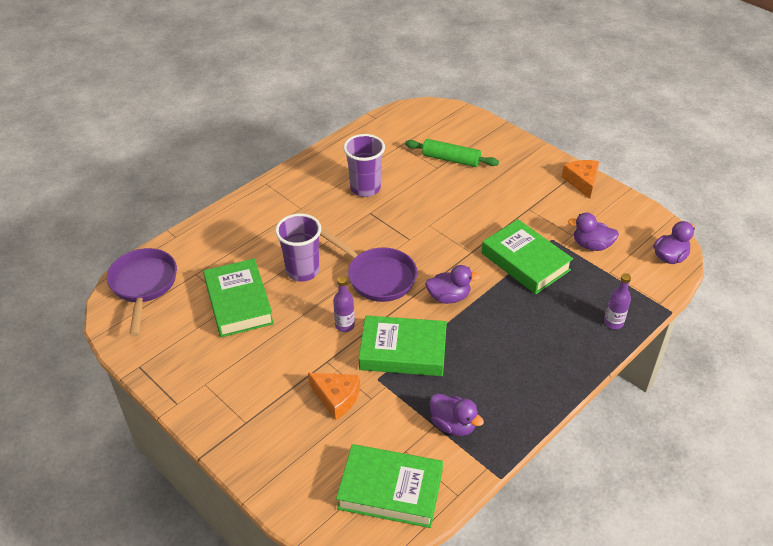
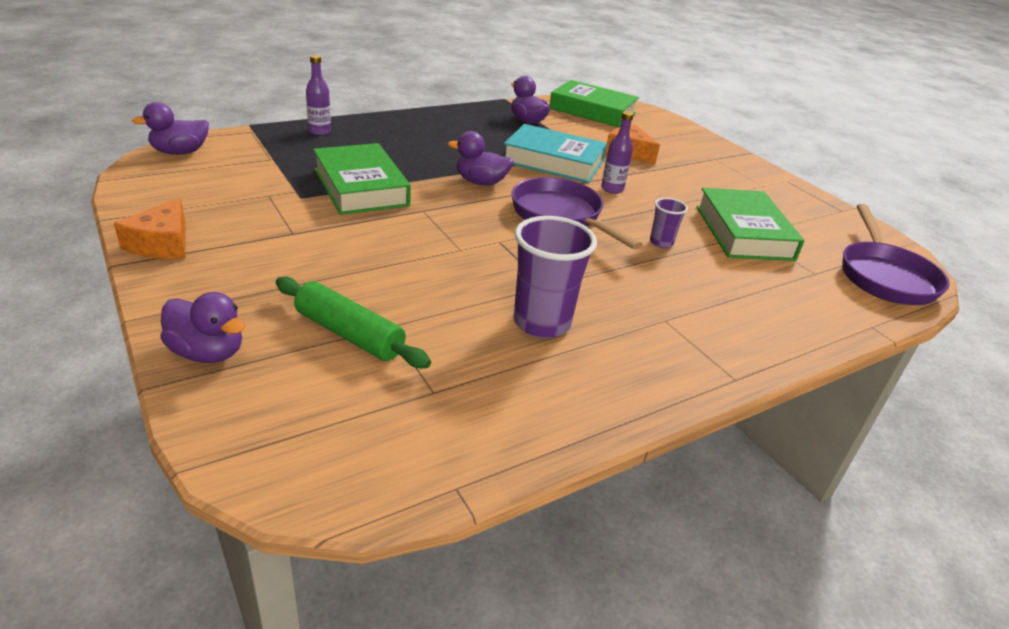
camera: 170 degrees left, 10 degrees down
purple cup [275,214,321,282] -> purple cup [650,198,688,248], size x0.51
green book [359,315,447,376] -> turquoise book [504,124,607,183]
purple duck [568,212,619,251] -> purple duck moved to [160,292,245,363]

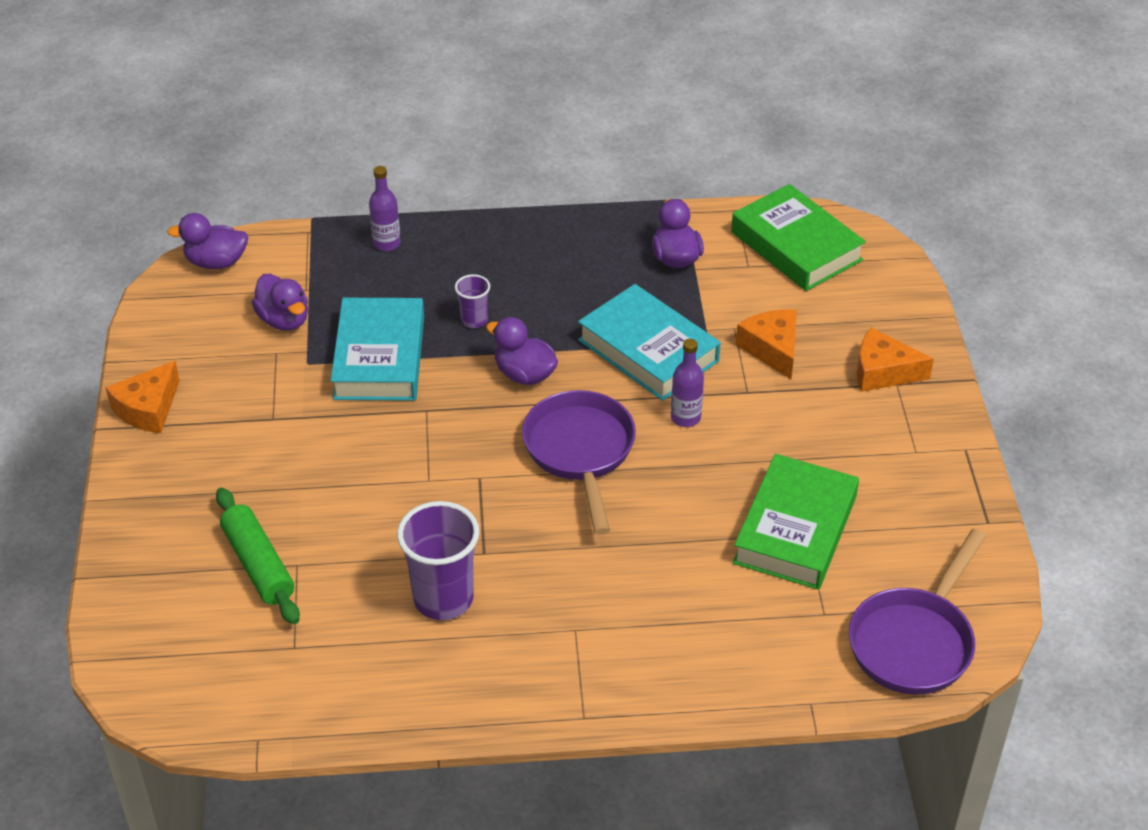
camera: 30 degrees right, 10 degrees up
purple duck [160,292,245,363] -> purple duck moved to [252,274,308,331]
green book [313,143,411,215] -> turquoise book [330,298,424,401]
purple cup [650,198,688,248] -> purple cup moved to [455,274,490,328]
none -> orange cheese [857,327,934,392]

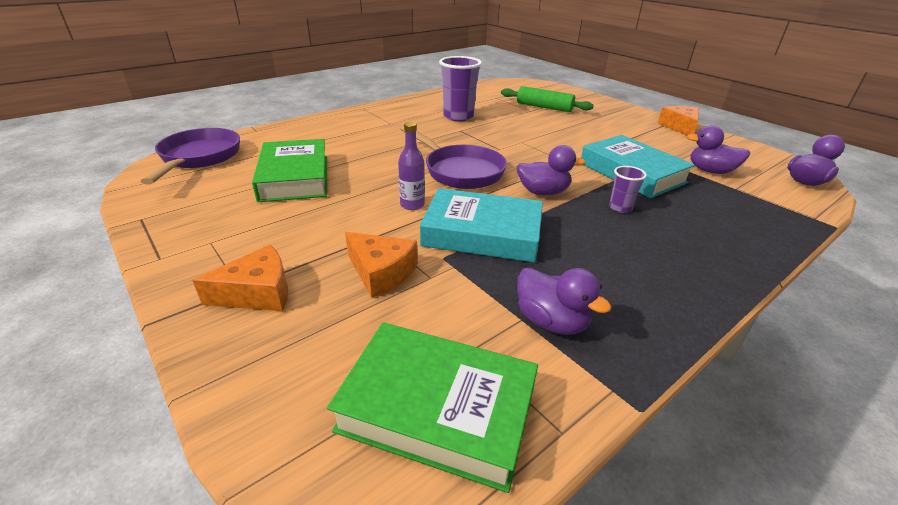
camera: 145 degrees right, 10 degrees down
purple bottle [369,166,401,251] -> none

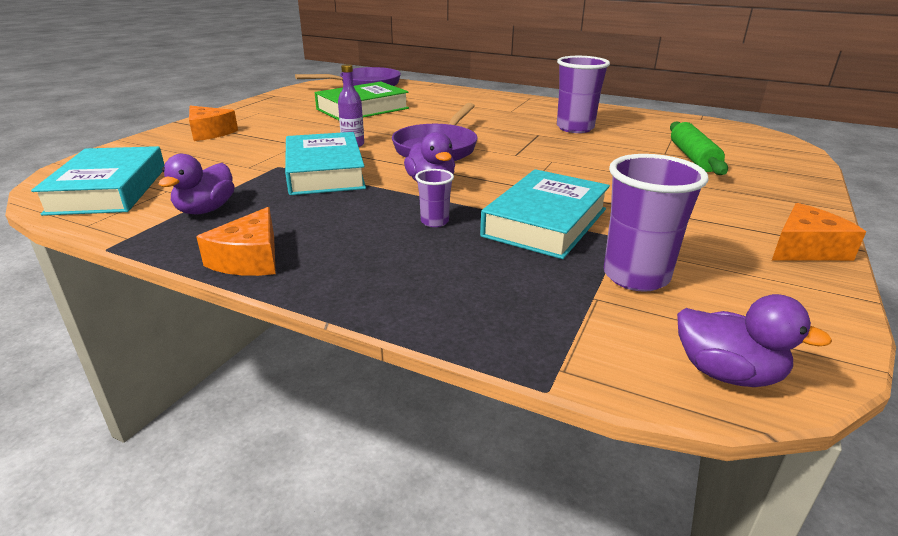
camera: 65 degrees right, 5 degrees down
green book [327,322,538,493] -> turquoise book [31,146,165,216]
orange cheese [345,232,417,298] -> orange cheese moved to [196,207,276,276]
purple duck [686,125,750,174] -> purple cup [604,154,709,292]

